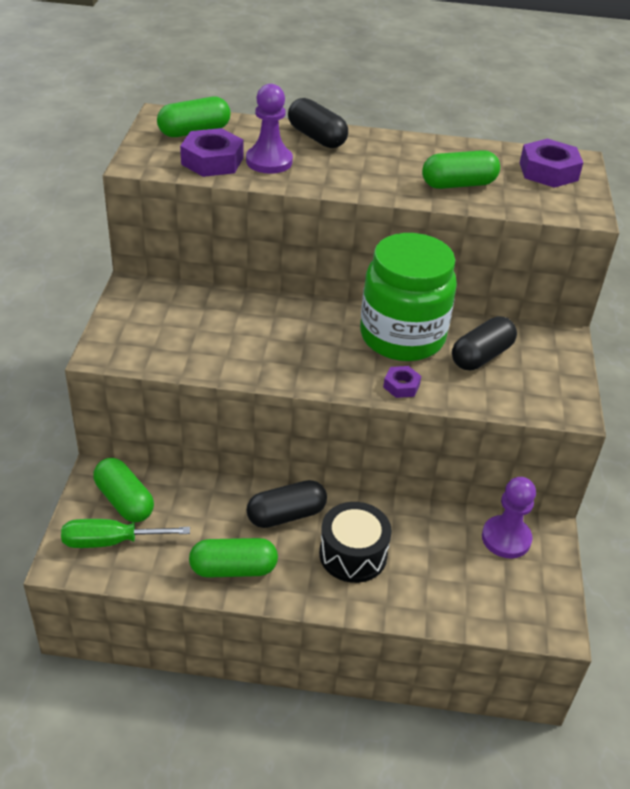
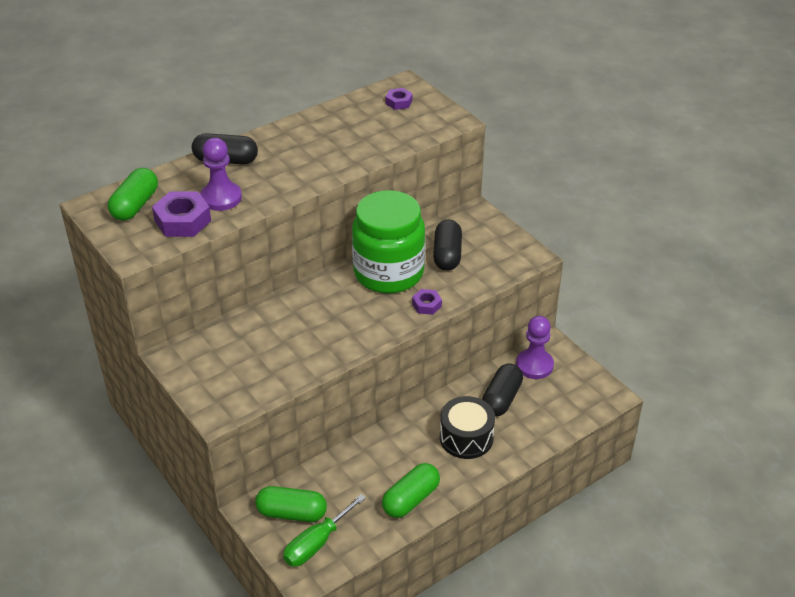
camera: 40 degrees left, 0 degrees up
black capsule [247,480,327,528] -> black capsule moved to [482,363,523,416]
green capsule [422,150,500,189] -> none
purple nut [520,138,583,188] -> purple nut [386,88,413,110], size x0.55

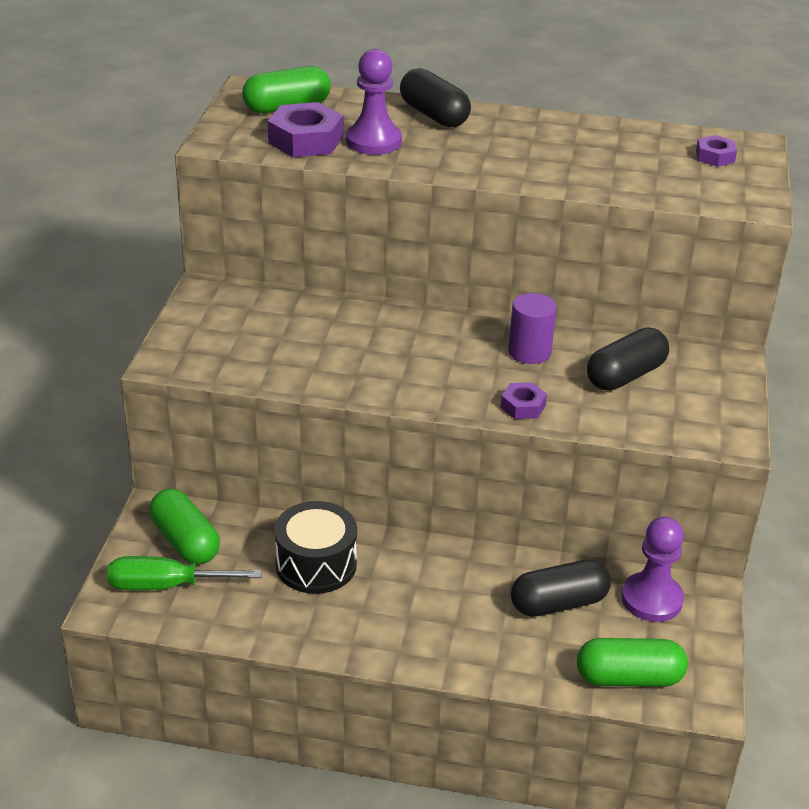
camera: 45 degrees right, 5 degrees down
green jar [352,190,425,293] -> purple cylinder [508,293,557,364]
green capsule [382,463,440,518] -> green capsule moved to [577,638,688,687]
black drum [440,396,495,459] -> black drum moved to [274,501,357,594]

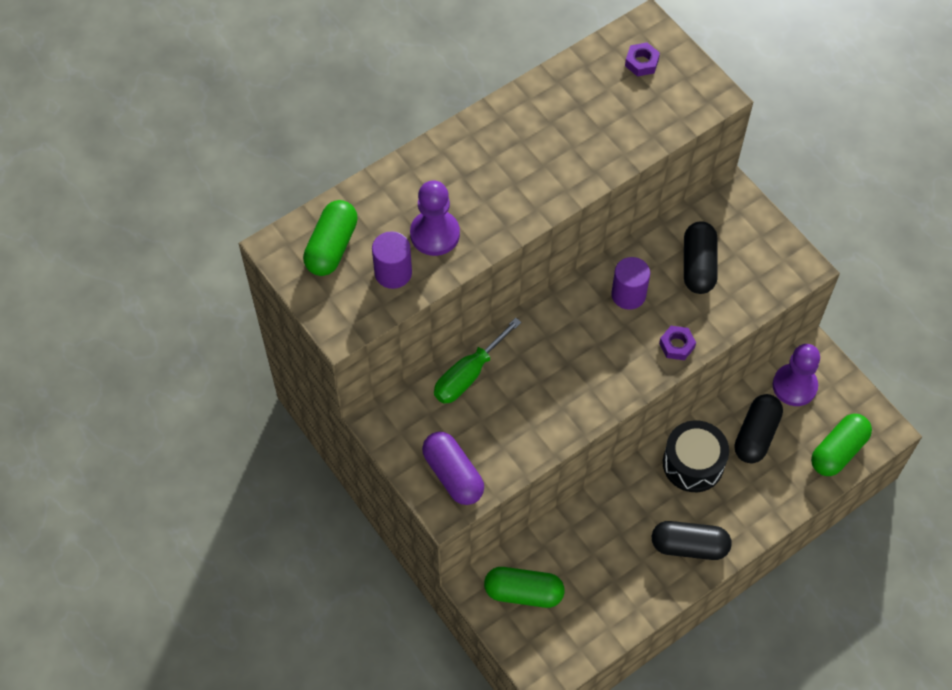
camera: 45 degrees left, 25 degrees up
green screwdriver [107,556,262,590] -> green screwdriver moved to [434,318,522,404]
purple nut [268,102,343,157] -> purple cylinder [372,231,412,289]
black drum [274,501,357,594] -> black drum moved to [663,420,729,492]
black capsule [400,68,471,127] -> black capsule moved to [652,521,732,560]
none -> purple capsule [422,432,484,505]

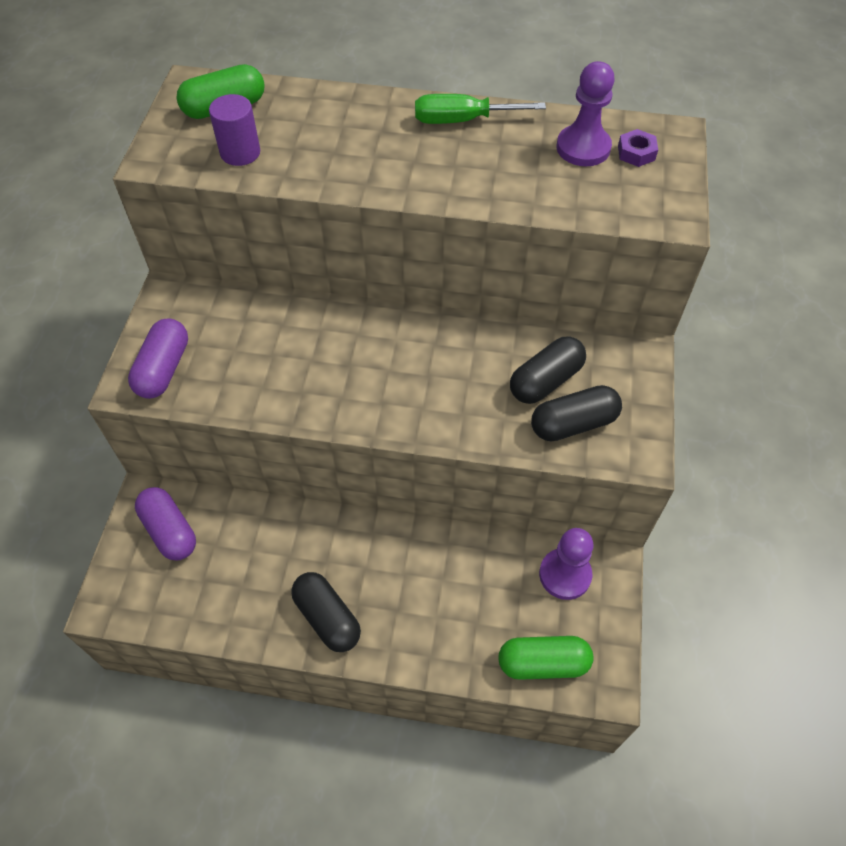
camera: 45 degrees right, 5 degrees down
purple pawn [410,181,460,256] -> purple pawn moved to [557,61,615,166]
green screwdriver [434,318,522,404] -> green screwdriver moved to [415,94,546,124]
green capsule [484,567,565,608] -> purple capsule [135,487,196,561]
purple cylinder [611,257,650,310] -> none
purple nut [659,326,696,360] -> none
black drum [663,420,729,492] -> none
black capsule [734,394,783,463] -> black capsule moved to [531,385,622,441]

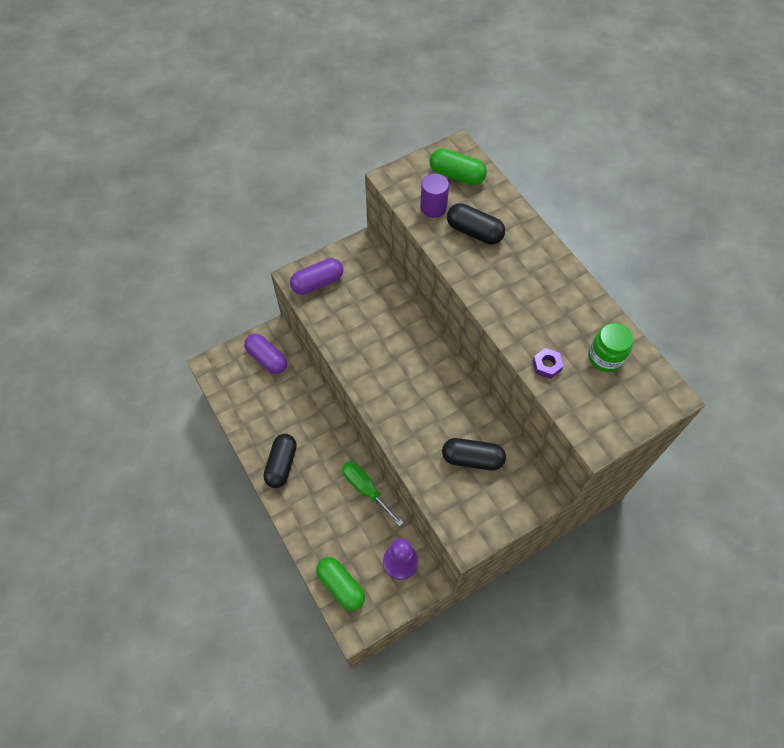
camera: 50 degrees right, 5 degrees up
purple capsule [135,487,196,561] -> purple capsule turned 60 degrees counterclockwise [244,334,287,374]
green screwdriver [415,94,546,124] -> green screwdriver moved to [342,461,404,527]
black capsule [531,385,622,441] -> black capsule moved to [447,203,505,244]
purple pawn [557,61,615,166] -> green jar [588,323,633,372]
purple nut [618,129,658,167] -> purple nut moved to [533,348,564,379]

